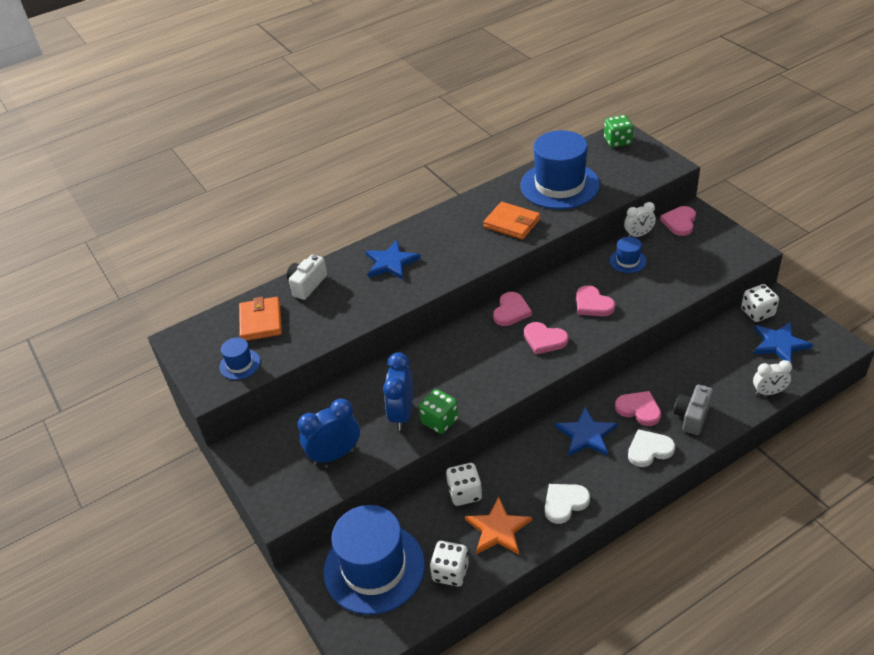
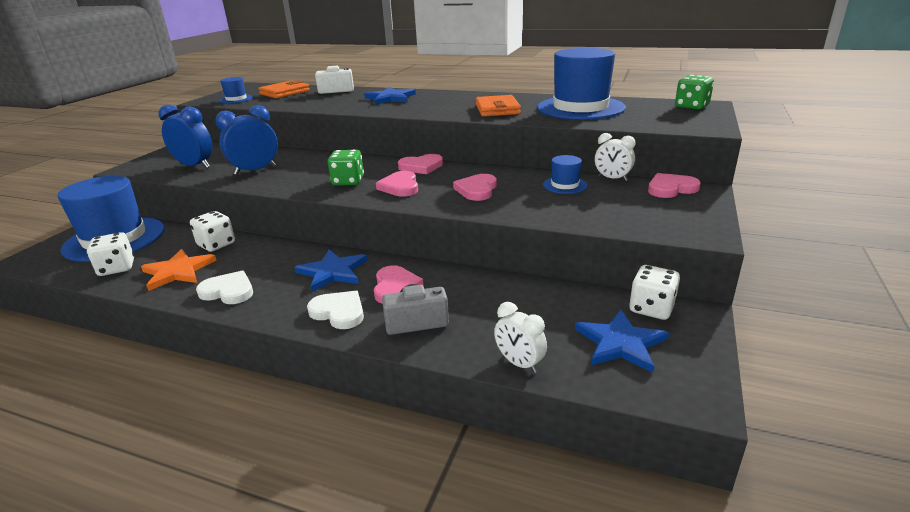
camera: 50 degrees right, 15 degrees down
green dice [419,389,459,434] -> green dice moved to [328,149,364,186]

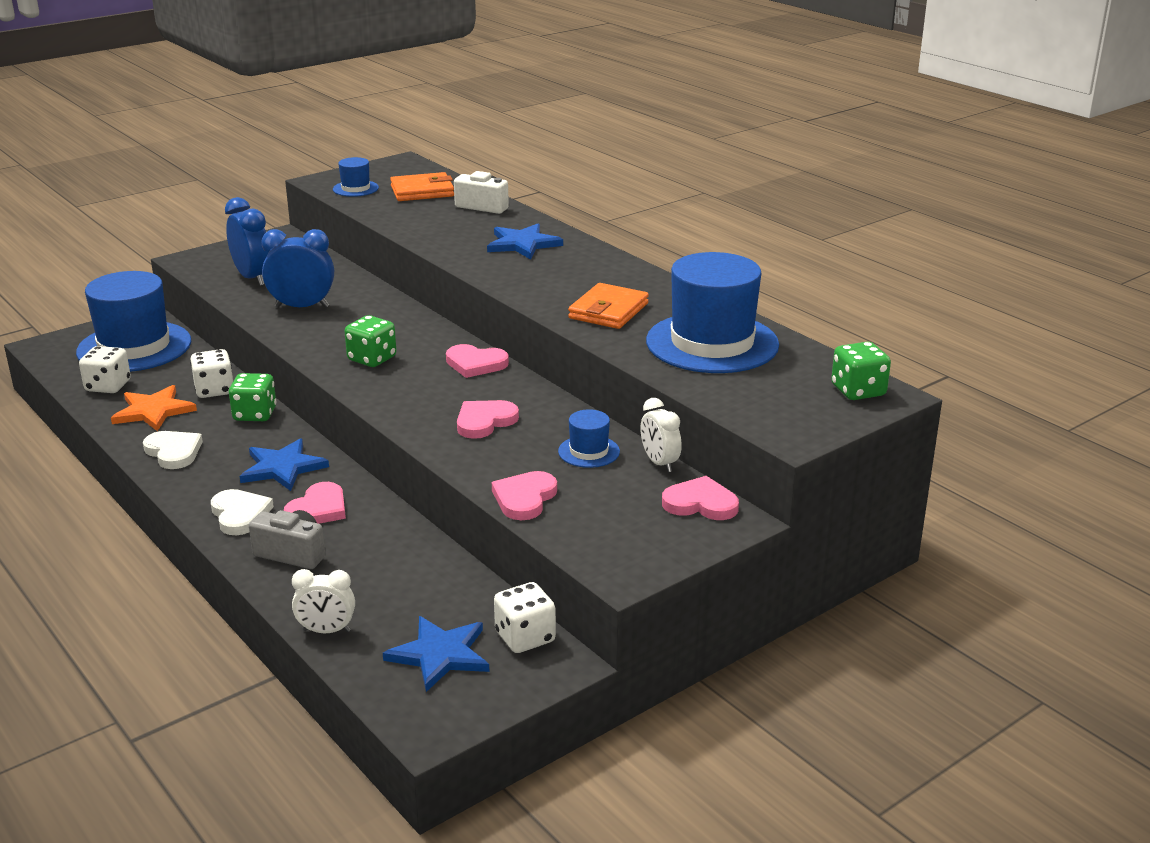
camera: 30 degrees right, 0 degrees up
pink heart [376,171,418,197] -> pink heart moved to [492,471,557,520]
white clock [494,302,547,373] -> white clock turned 75 degrees counterclockwise [292,569,355,633]
none -> green dice [229,373,276,421]

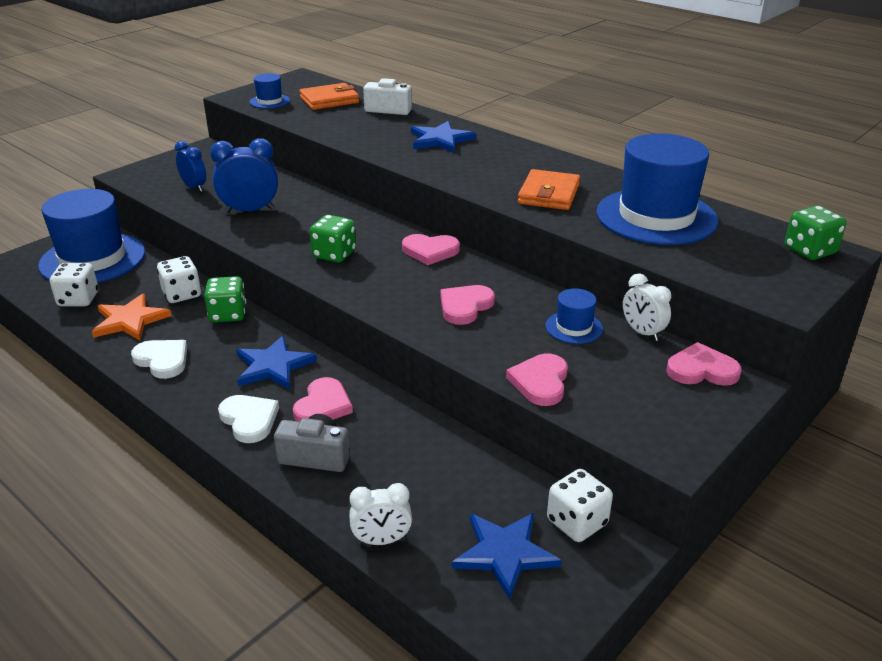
camera: 10 degrees left, 5 degrees up
blue clock [225,197,271,286] -> blue clock [175,141,206,192], size x0.65

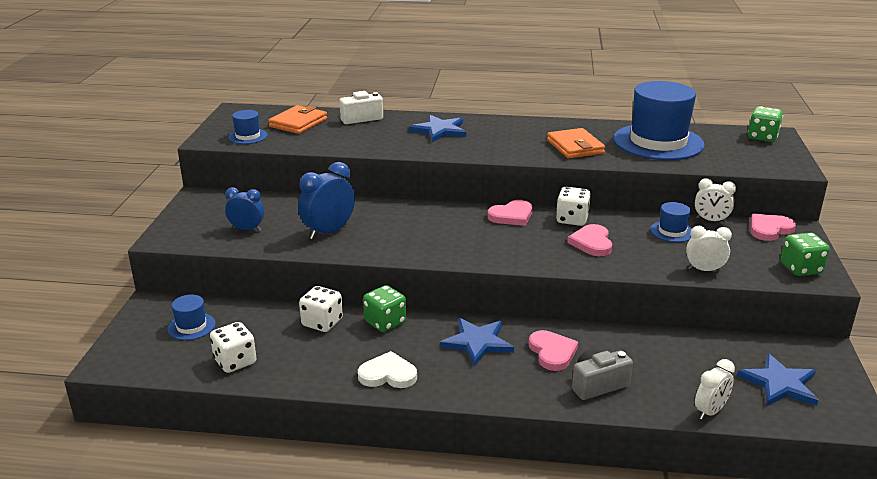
camera: 35 degrees left, 5 degrees down
blue hat [38,189,145,283] -> blue hat [167,295,216,340], size x0.44
orange star [92,293,172,340] -> none
white heart [218,395,279,443] -> none
green dice [310,215,356,263] -> green dice moved to [781,233,830,276]
pink heart [506,353,568,406] -> white clock [686,226,732,272]
white dice [547,469,613,542] -> white dice moved to [556,187,591,226]

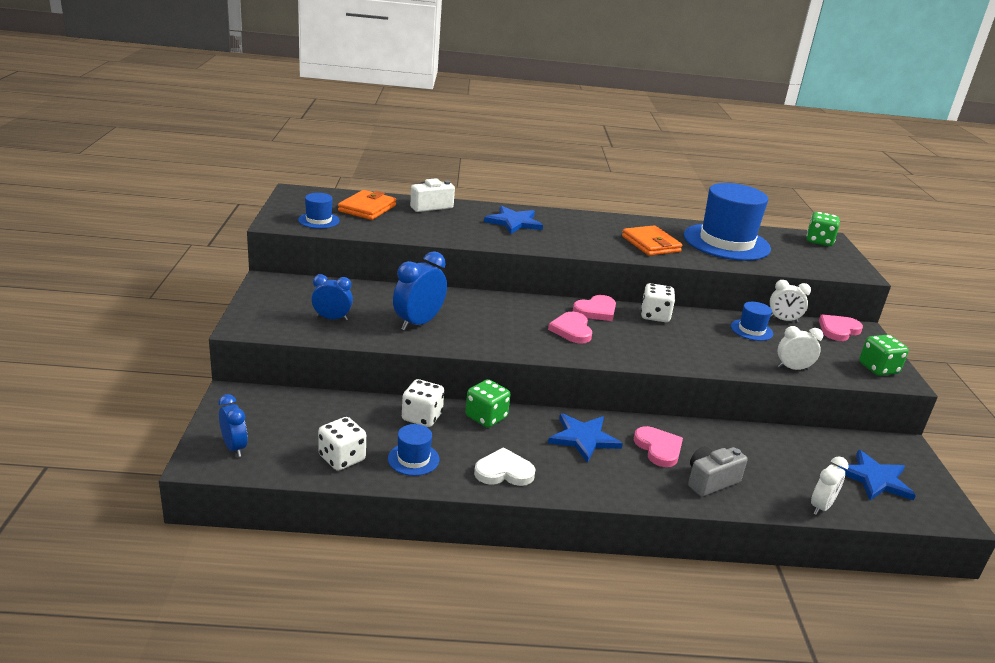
camera: 10 degrees left, 0 degrees up
blue hat [167,295,216,340] -> blue hat moved to [388,424,439,476]
pink heart [567,224,612,256] -> pink heart moved to [548,312,592,344]
none -> blue clock [219,394,248,457]

